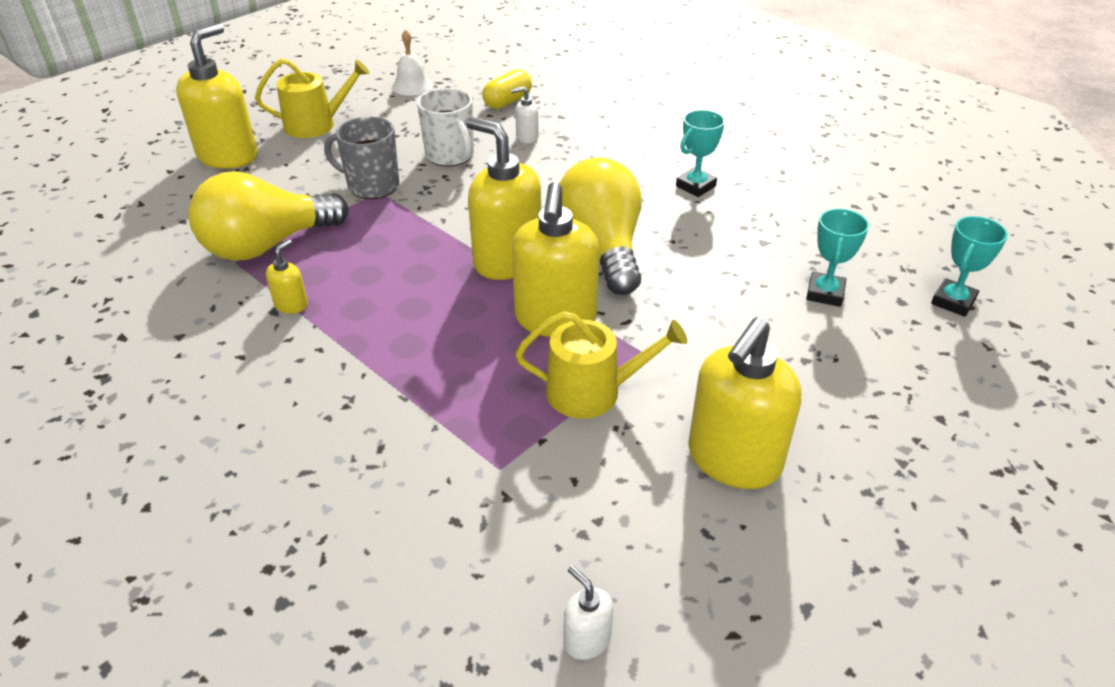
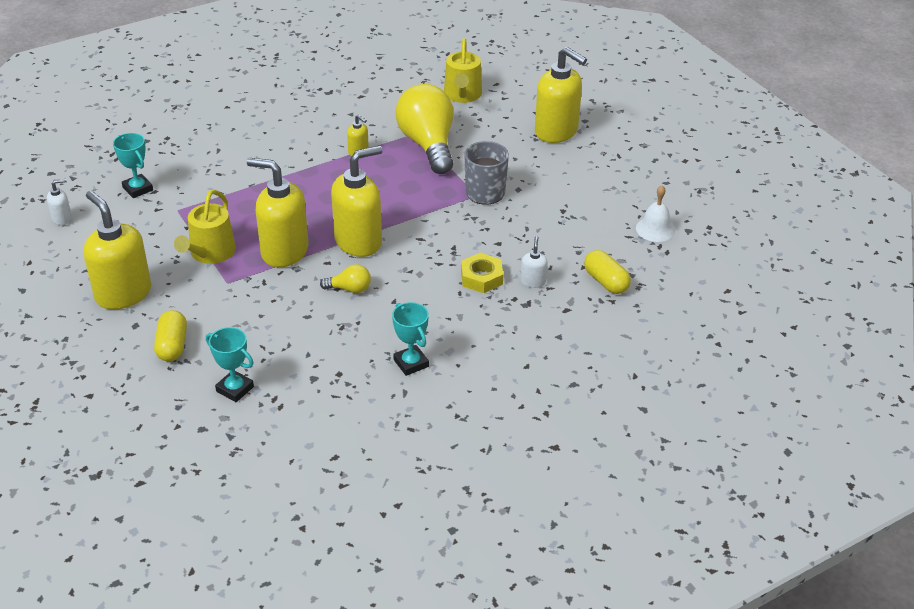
camera: 105 degrees right, 0 degrees up
yellow watering can [255,59,369,138] -> yellow watering can moved to [444,38,482,103]
white mug [417,88,474,167] -> none
yellow light bulb [559,157,642,295] -> yellow light bulb [320,264,371,293], size x0.43
turquoise trophy [931,216,1008,317] -> turquoise trophy moved to [113,133,153,198]
none -> yellow capsule [154,310,187,362]
none -> yellow nut [461,253,503,293]

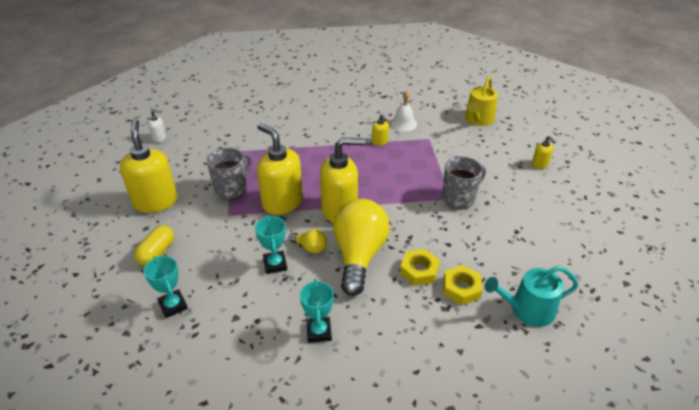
camera: 25 degrees right, 0 degrees up
turquoise trophy [113,133,153,198] -> turquoise trophy moved to [255,215,287,274]
yellow watering can [174,190,236,264] -> grey mug [207,148,252,199]
yellow light bulb [395,84,454,174] -> yellow light bulb moved to [333,199,390,296]
white soap dispenser [521,236,548,288] -> yellow nut [443,265,482,305]
yellow soap dispenser [535,47,587,143] -> yellow soap dispenser [532,136,556,169], size x0.44
yellow capsule [584,250,631,294] -> turquoise watering can [485,266,578,327]
white bell [636,185,675,242] -> white bell moved to [391,91,417,131]

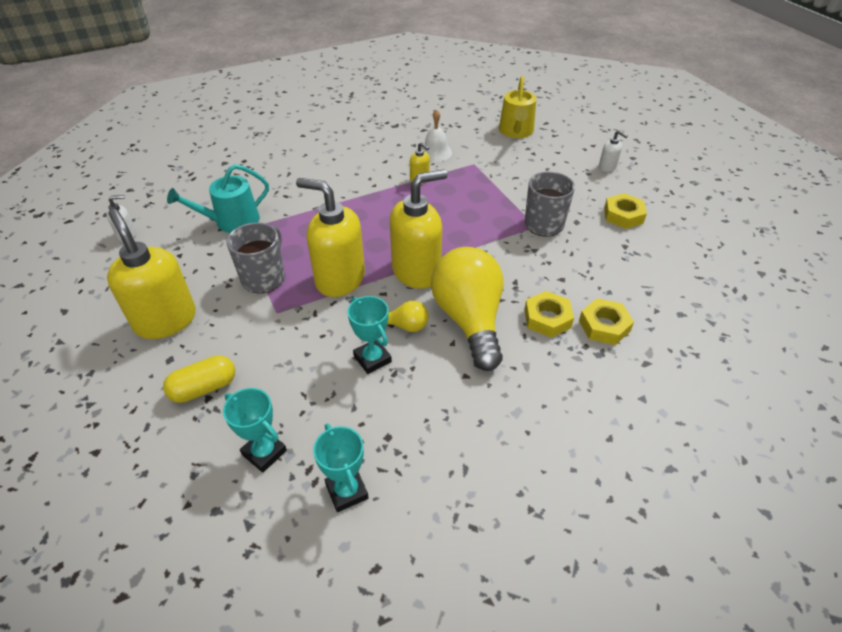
camera: 20 degrees left, 5 degrees up
yellow capsule [134,225,174,266] -> yellow capsule turned 60 degrees clockwise [163,355,235,403]
turquoise trophy [300,279,334,343] -> turquoise trophy moved to [313,423,369,512]
turquoise watering can [485,266,578,327] -> turquoise watering can moved to [167,164,269,233]
yellow soap dispenser [532,136,556,169] -> white soap dispenser [599,130,628,172]
none -> yellow nut [604,193,647,229]

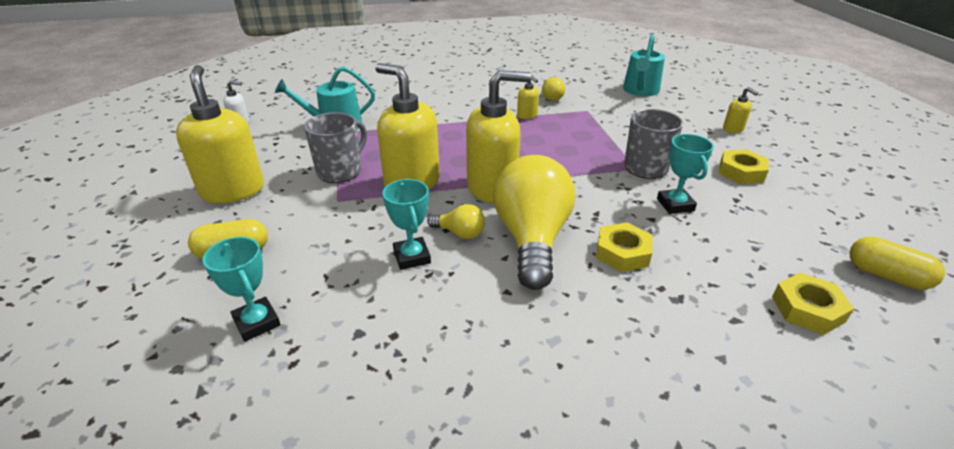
camera: 15 degrees right, 10 degrees down
turquoise trophy [313,423,369,512] -> turquoise trophy moved to [657,134,714,214]
white bell [421,110,452,162] -> yellow light bulb [542,77,565,101]
yellow watering can [499,76,536,138] -> turquoise watering can [623,34,665,96]
yellow nut [579,298,634,345] -> yellow nut moved to [772,273,854,335]
white soap dispenser [599,130,628,172] -> yellow soap dispenser [723,87,758,133]
none -> yellow capsule [849,236,945,290]

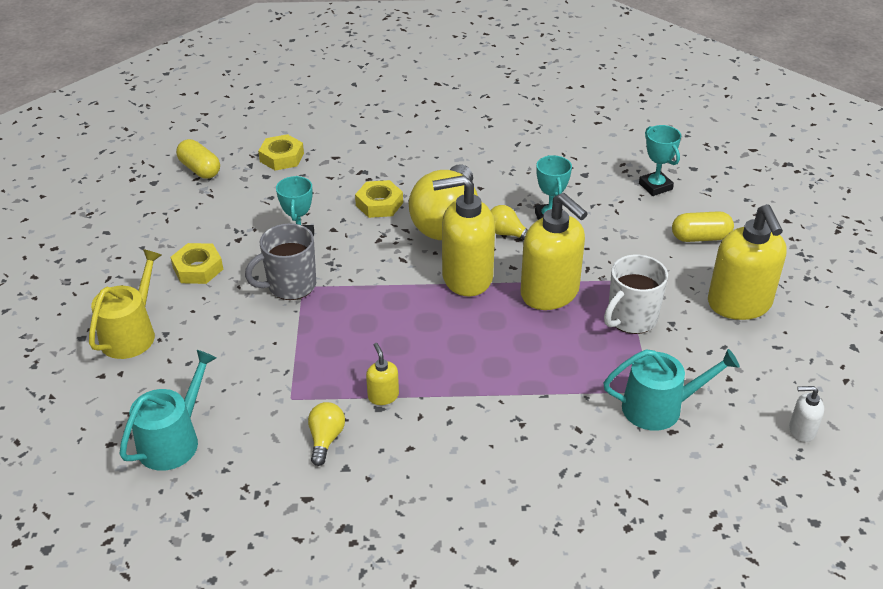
camera: 170 degrees left, 5 degrees up
grey mug [304,112,367,183] -> white mug [604,255,668,334]
yellow soap dispenser [723,87,758,133] -> yellow watering can [89,249,162,359]

